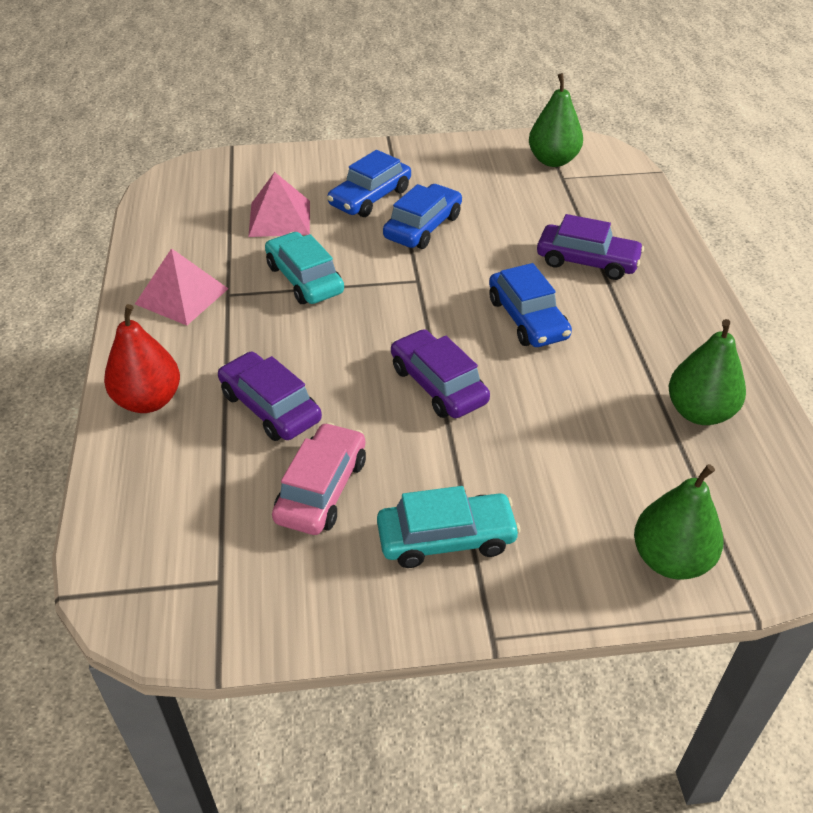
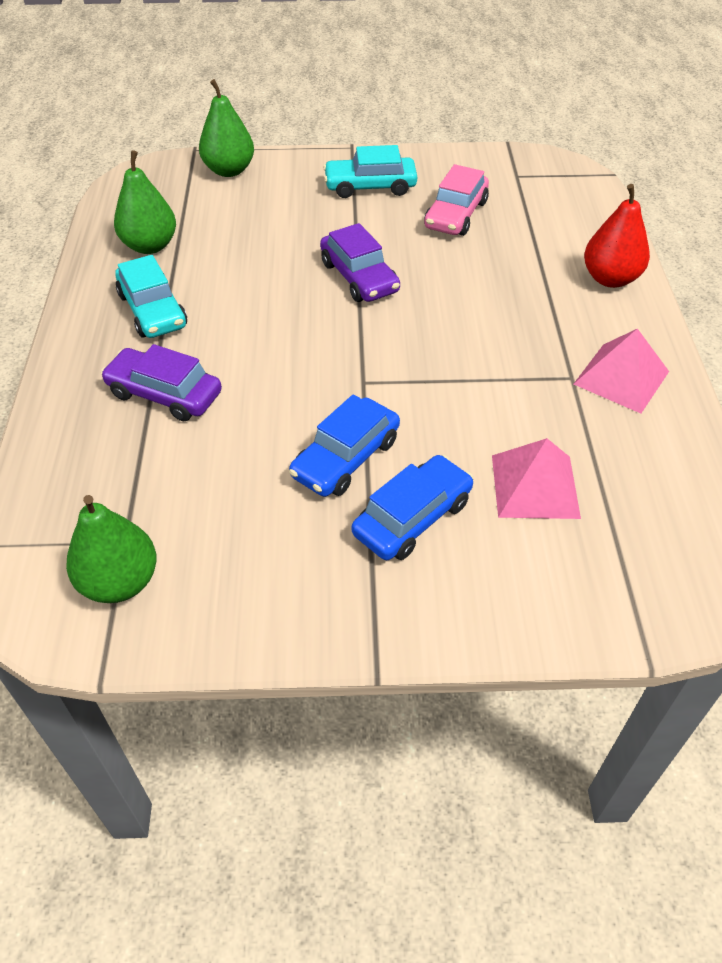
camera: 175 degrees left, 5 degrees up
purple car [218,351,322,441] -> none
turquoise car [265,232,344,304] -> turquoise car moved to [115,255,187,338]
blue car [489,263,572,347] -> none

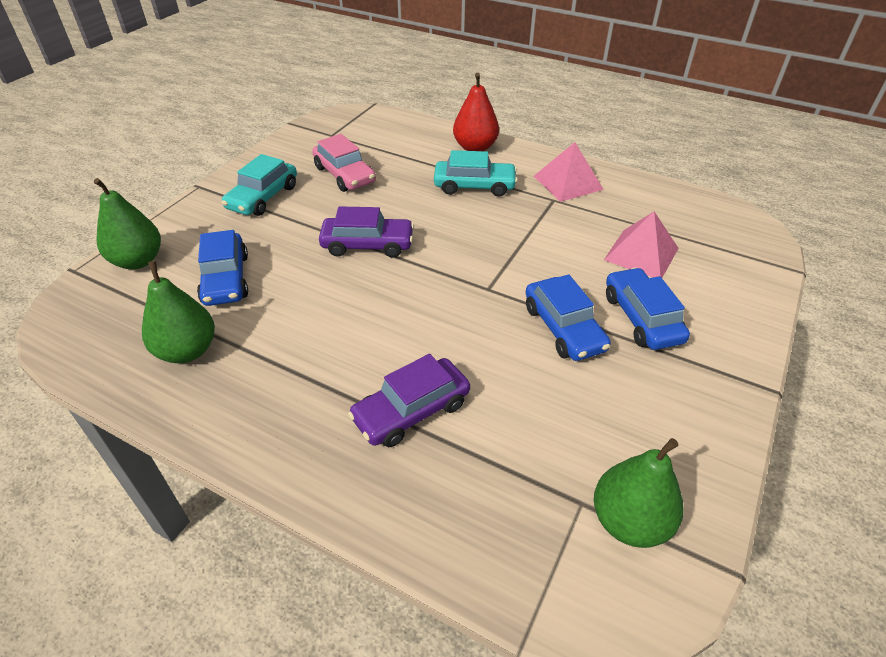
camera: 60 degrees left, 5 degrees down
turquoise car [115,255,187,338] -> turquoise car moved to [434,150,518,197]
none -> blue car [197,230,248,306]

